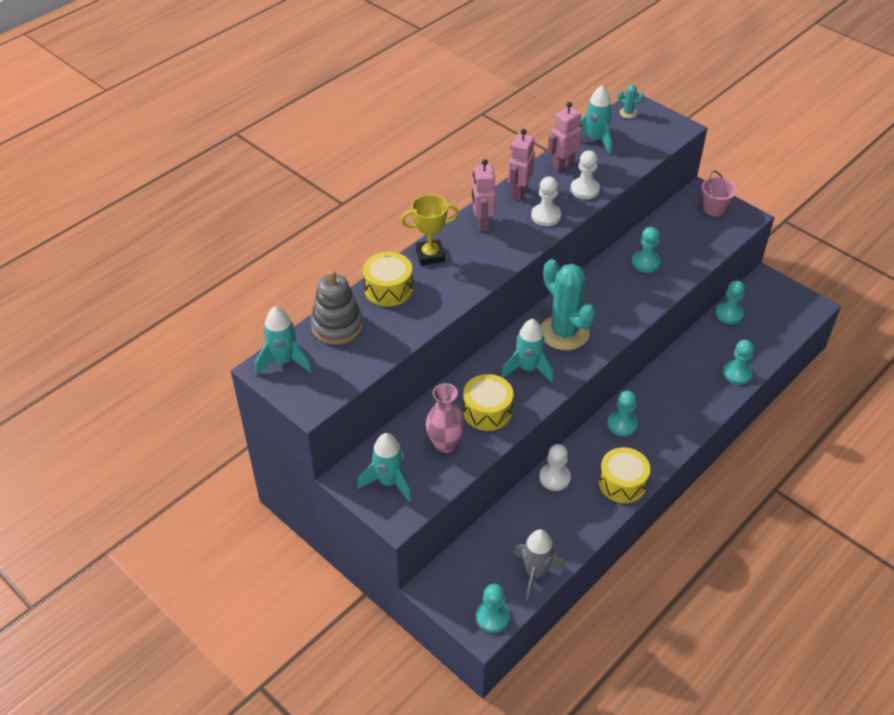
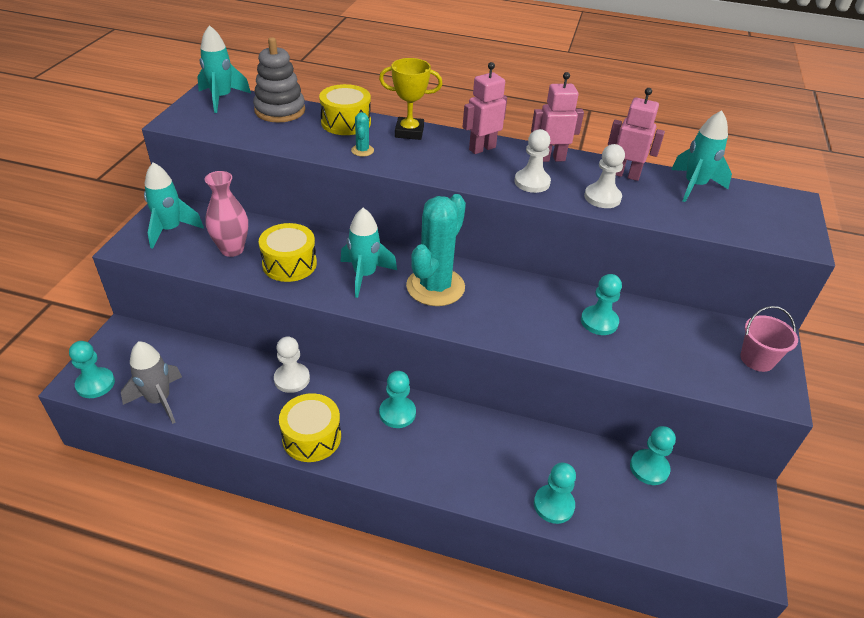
camera: 60 degrees right, 5 degrees down
yellow trophy [401,194,459,265] -> yellow trophy turned 45 degrees counterclockwise [379,58,442,140]
turquoise cactus [618,85,644,118] -> turquoise cactus moved to [351,112,374,156]

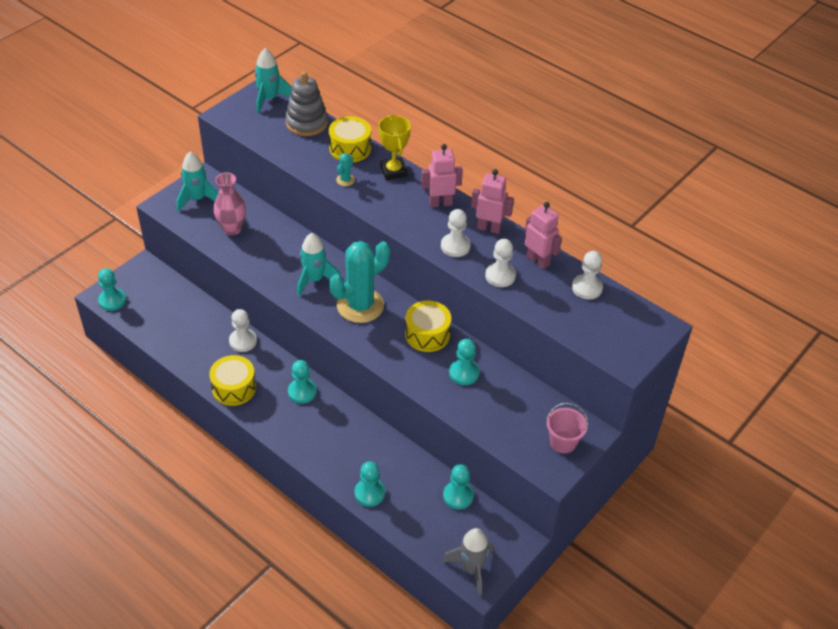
camera: 25 degrees right, 5 degrees up
grey rocket [121,341,182,424] -> grey rocket moved to [442,528,494,596]
yellow drum [259,223,317,282] -> yellow drum moved to [405,301,451,352]
yellow trophy [379,58,442,140] -> yellow trophy turned 45 degrees clockwise [378,115,411,180]
turquoise rocket [671,110,732,202] -> white pawn [572,251,603,299]

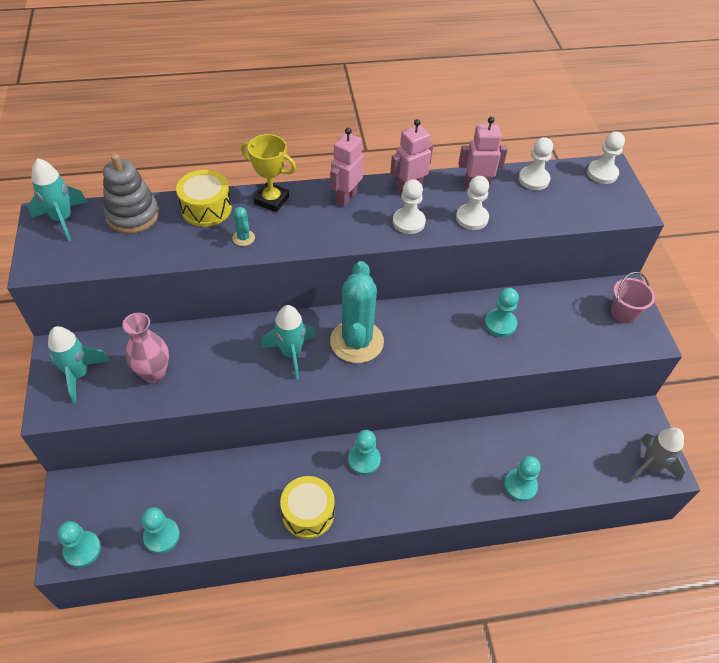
camera: 50 degrees left, 5 degrees up
white pawn [229,309,257,352] -> white pawn moved to [587,131,625,184]
yellow drum [405,301,451,352] -> none
turquoise pawn [443,464,474,509] -> turquoise pawn moved to [142,507,180,554]

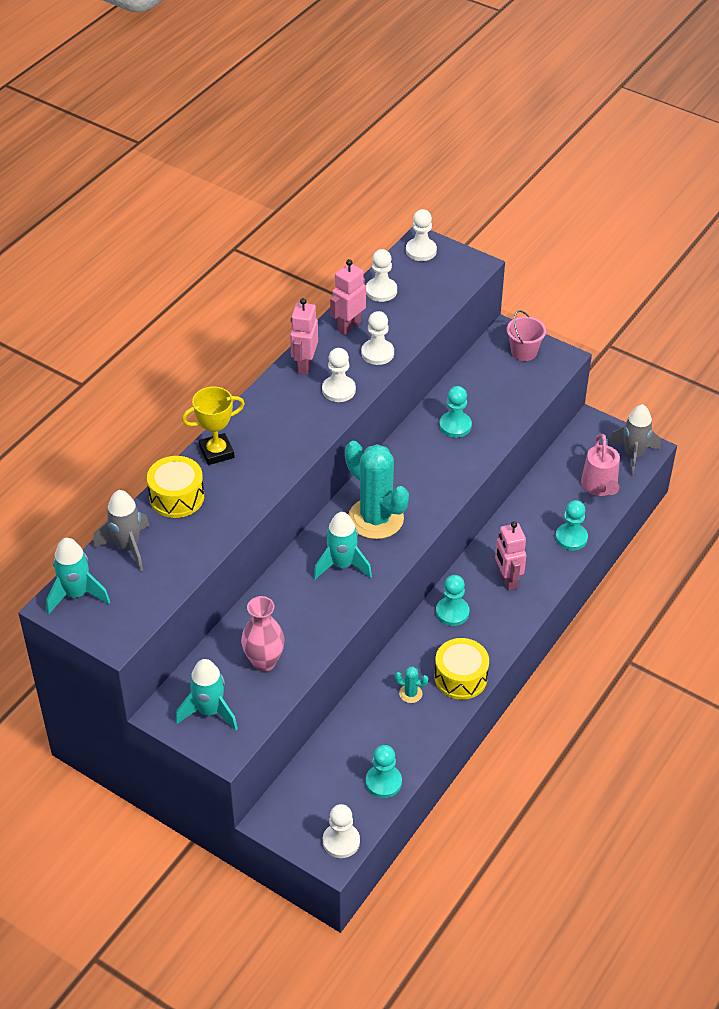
camera: 45 degrees left, 5 degrees down
turquoise pawn [57,521,101,568] -> white pawn [323,804,360,858]
grey stacking toy [103,154,159,234] -> grey rocket [93,490,150,572]
turquoise cactus [232,207,255,246] -> turquoise cactus moved to [395,667,428,703]
pink robot [330,128,364,207] -> pink robot moved to [495,521,526,590]
none -> pink watering can [581,434,620,496]

